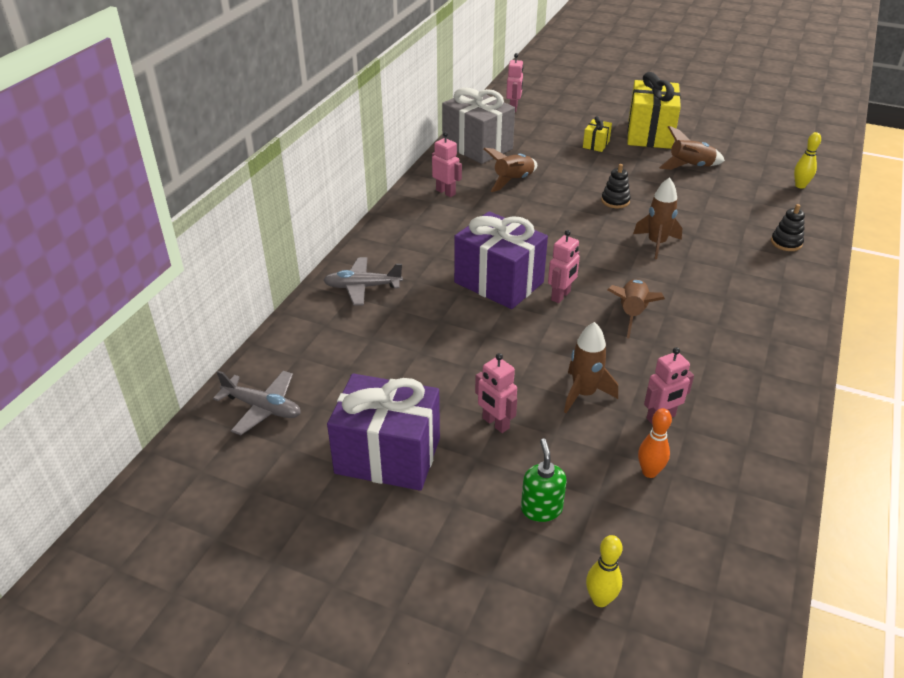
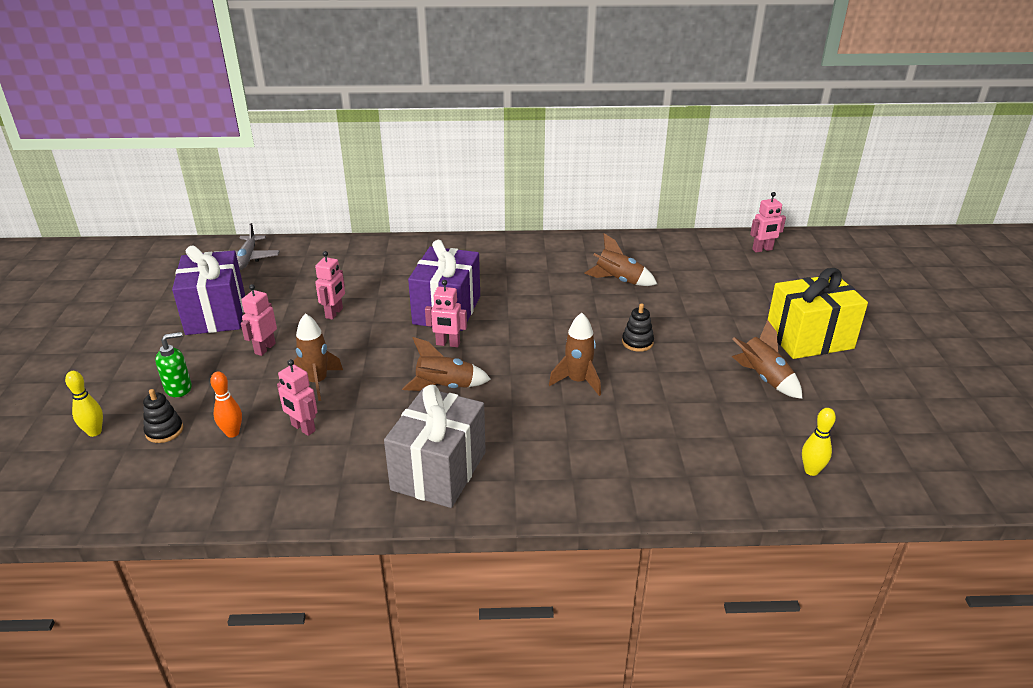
camera: 65 degrees right, 5 degrees down
grey plane [323,257,403,306] -> none
pink robot [432,132,462,197] -> pink robot moved to [315,251,345,320]
grey gift [442,88,515,164] -> grey gift moved to [384,385,486,508]
yellow gift [583,116,612,152] -> none
black stacking toy [771,204,805,251] -> black stacking toy moved to [143,389,183,443]

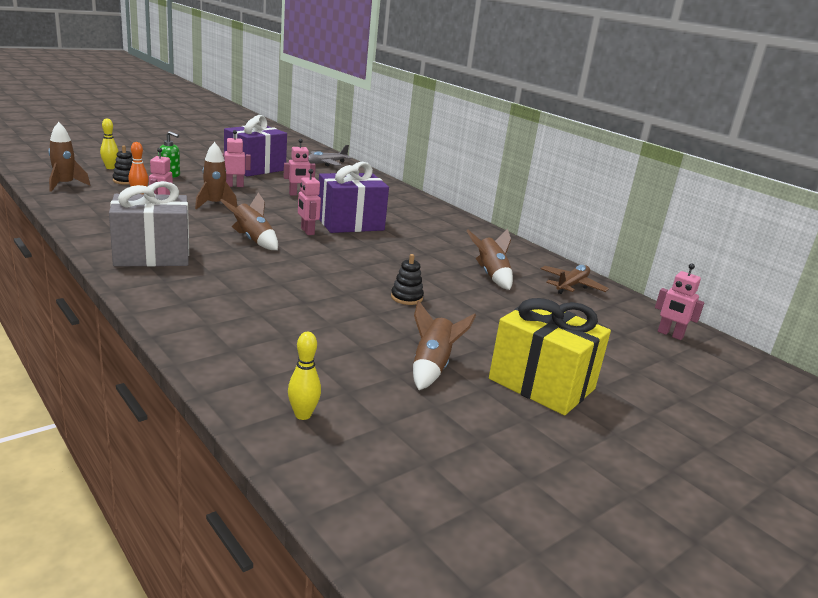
camera: 50 degrees right, 10 degrees down
brown rocket [549,313,601,396] -> brown rocket moved to [48,122,90,192]
none -> brown plane [541,265,609,294]

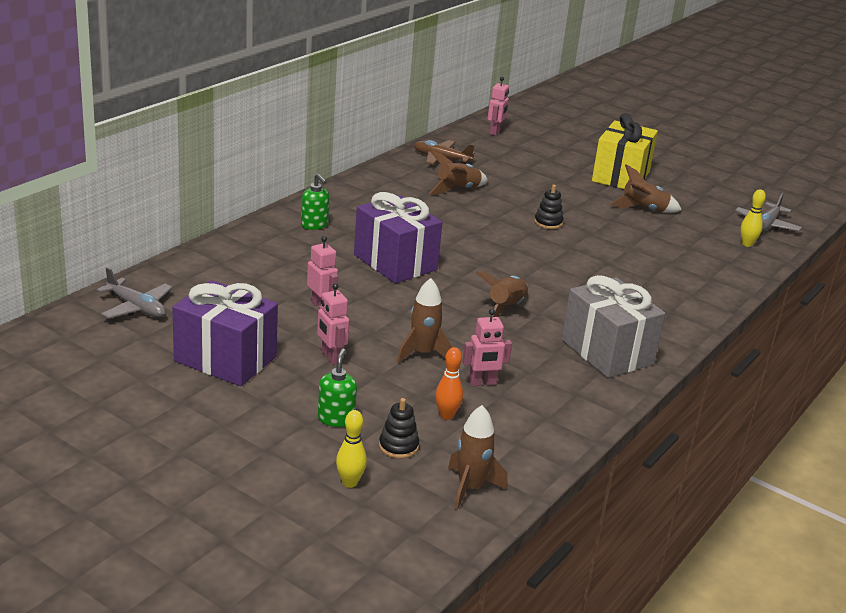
camera: 105 degrees left, 5 degrees up
pink robot [298,169,321,235] -> none
none -> green soap dispenser [301,174,330,230]
none -> grey plane [735,193,802,231]

